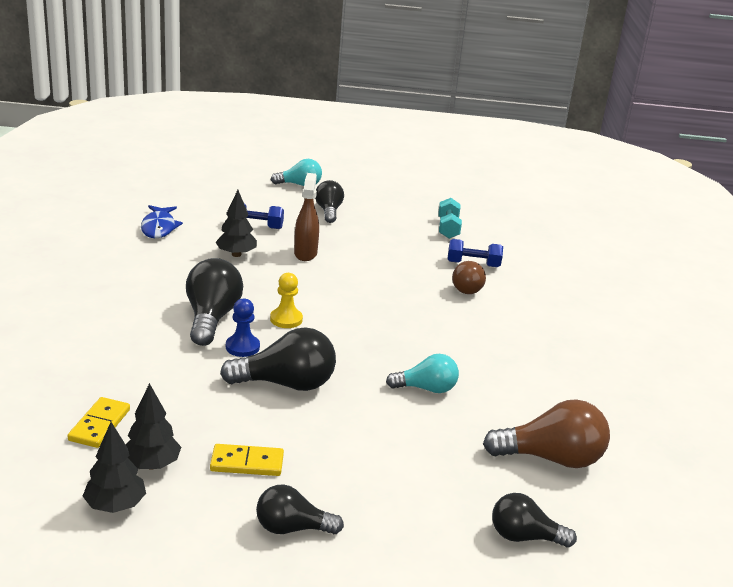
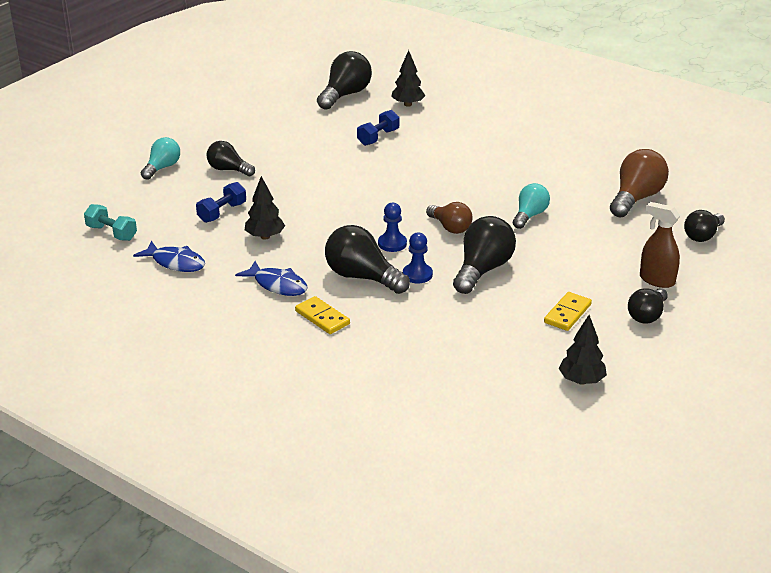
camera: 55 degrees left, 5 degrees up
yellow domino [68,397,130,448] -> yellow domino moved to [295,296,350,334]
black tree [126,383,181,470] -> black tree moved to [391,50,425,107]
yellow pawn [270,273,303,328] -> blue pawn [378,203,407,252]
brown spray bottle [294,173,319,261] -> brown spray bottle moved to [640,202,680,288]
turquoise dumbbell [438,198,462,239] -> turquoise dumbbell moved to [84,204,137,241]
brown light bulb [452,261,486,294] -> brown light bulb moved to [426,202,473,234]
none -> blue fish [235,261,308,296]
none -> black light bulb [317,51,372,110]

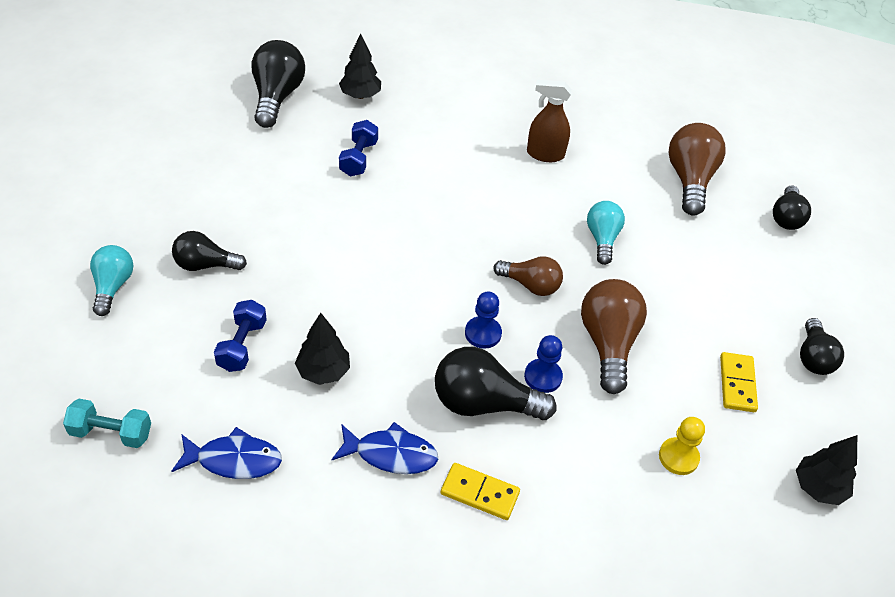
camera: 30 degrees left, 15 degrees up
black light bulb [453,216,516,294] -> brown light bulb [581,279,647,394]
brown spray bottle [640,202,680,288] -> brown spray bottle moved to [527,80,572,162]
none -> yellow pawn [659,417,705,475]

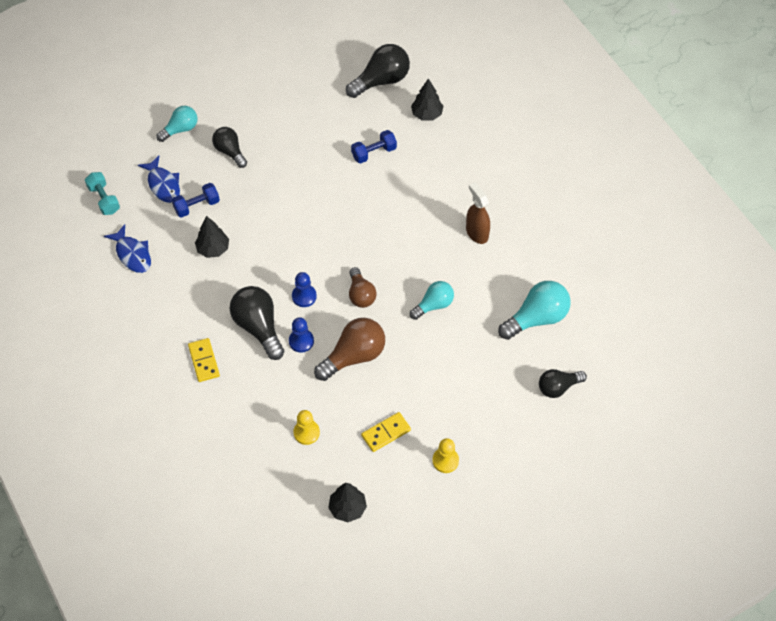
camera: 55 degrees right, 10 degrees up
blue fish [332,422,438,474] -> blue fish moved to [138,156,180,203]
brown light bulb [668,123,726,216] -> turquoise light bulb [498,281,571,340]
black light bulb [800,318,844,375] -> yellow pawn [432,438,459,473]

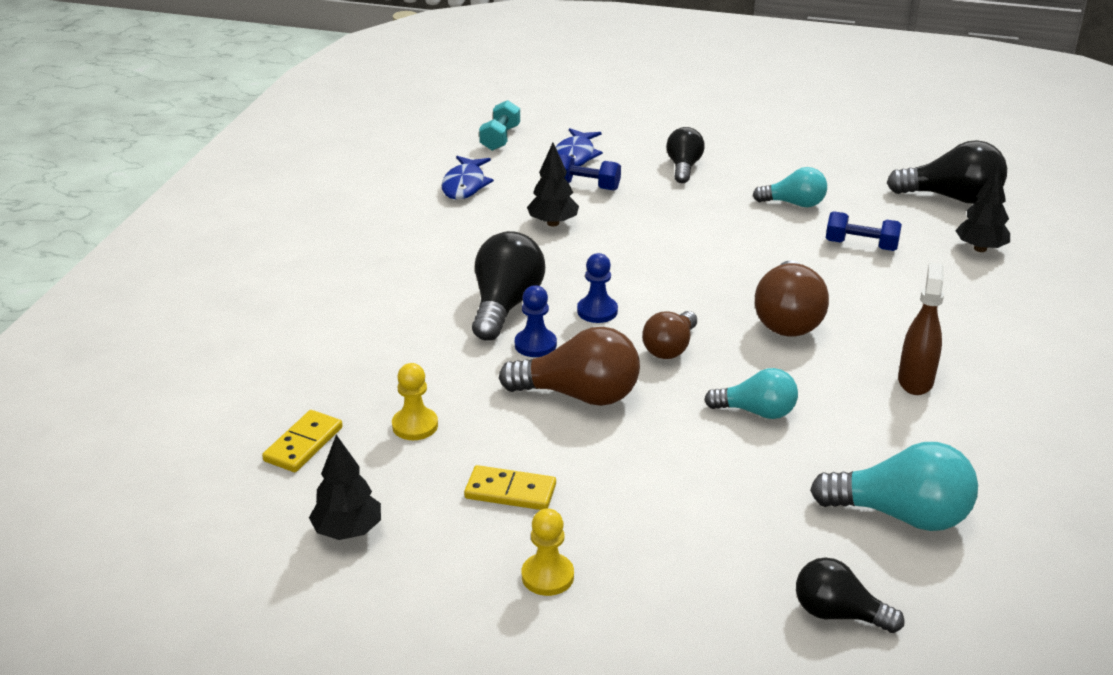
camera: 45 degrees right, 25 degrees down
turquoise light bulb [156,106,197,142] -> turquoise light bulb moved to [753,167,827,207]
yellow domino [188,338,220,382] -> yellow domino moved to [262,410,343,472]
none -> brown light bulb [755,260,829,337]

